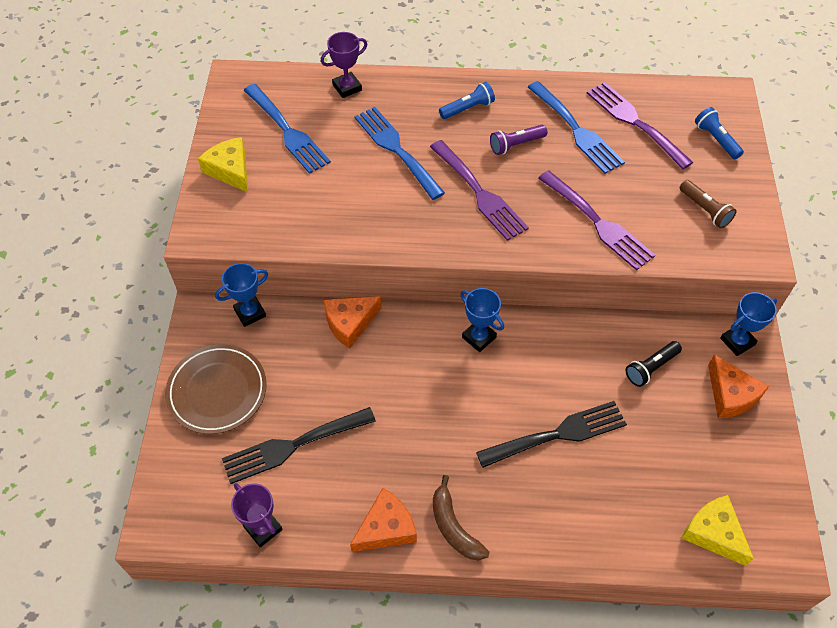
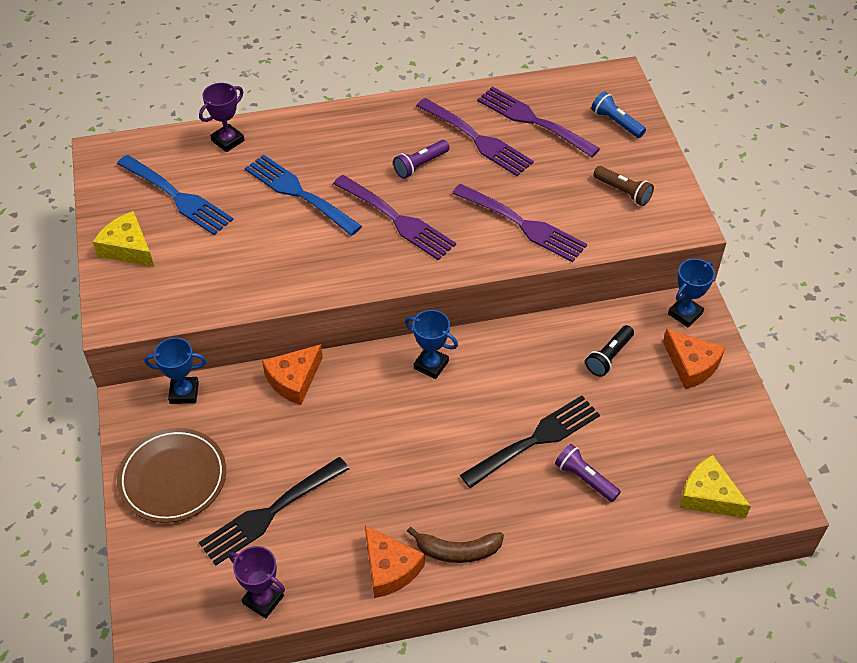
camera: 15 degrees left, 5 degrees down
blue trophy [215,263,268,327] -> blue trophy turned 45 degrees clockwise [144,338,207,404]
orange cheese [350,488,417,552] -> orange cheese turned 105 degrees clockwise [365,525,425,598]
brown banana [433,475,490,560] -> brown banana turned 45 degrees counterclockwise [407,527,504,563]
blue flashlight [439,82,495,119] -> none
blue fork [528,81,625,174] -> purple fork [416,98,534,176]
none -> purple flashlight [555,444,621,502]

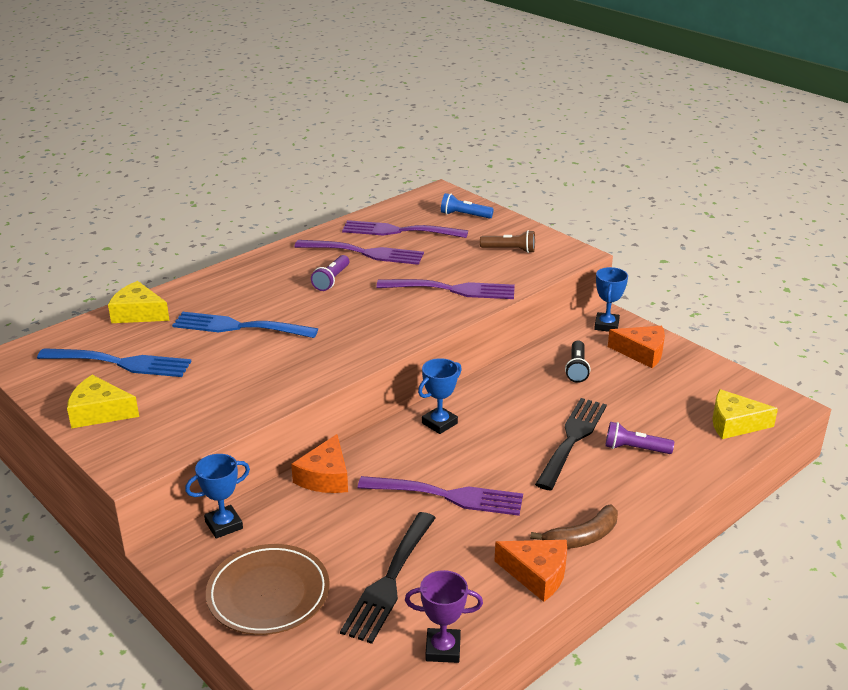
camera: 30 degrees left, 20 degrees down
purple trophy [199,83,245,152] -> yellow cheese [108,281,170,323]
purple fork [333,175,456,260] -> purple fork moved to [358,476,523,516]
blue trophy [405,310,458,379] -> blue trophy turned 45 degrees counterclockwise [418,358,462,434]

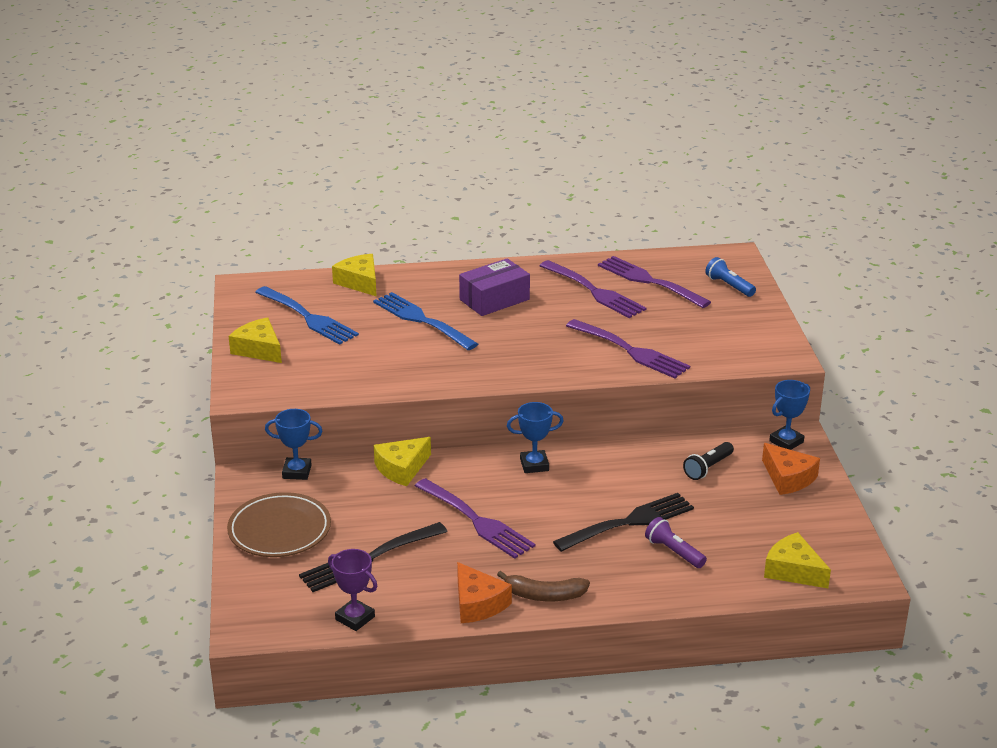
camera: 35 degrees right, 0 degrees up
orange cheese [291,434,348,493] -> yellow cheese [374,437,431,486]
purple flashlight [311,255,349,291] -> none
brown flashlight [480,230,535,253] -> none
none -> purple box [459,258,530,316]

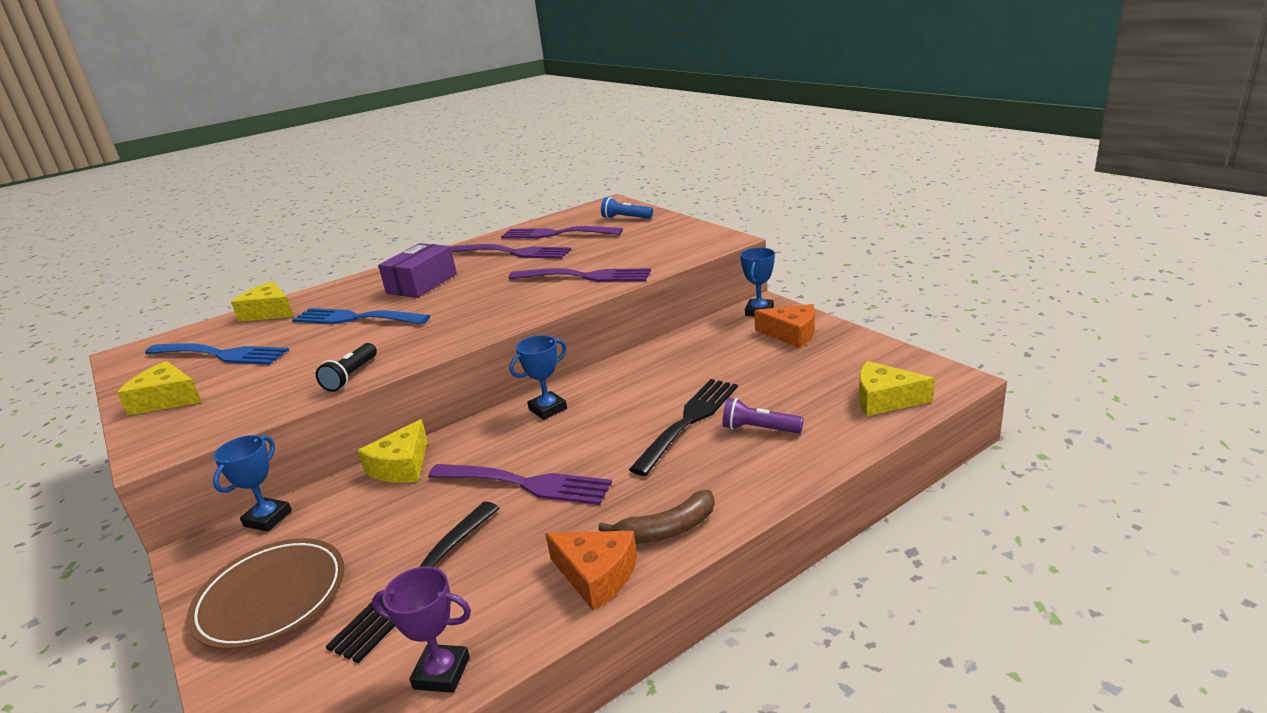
camera: 25 degrees left, 5 degrees down
blue trophy [265,409,323,480] -> blue trophy turned 45 degrees counterclockwise [213,435,292,532]
black flashlight [683,442,734,480] -> black flashlight moved to [316,343,377,392]

